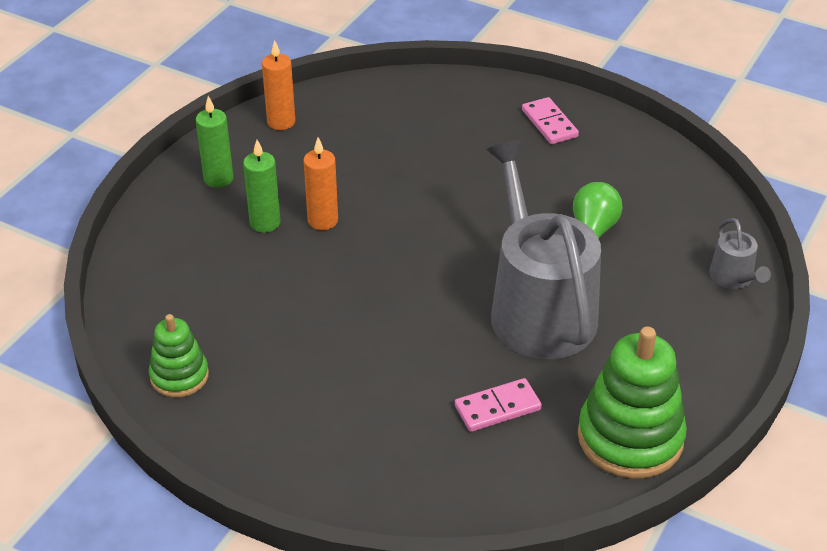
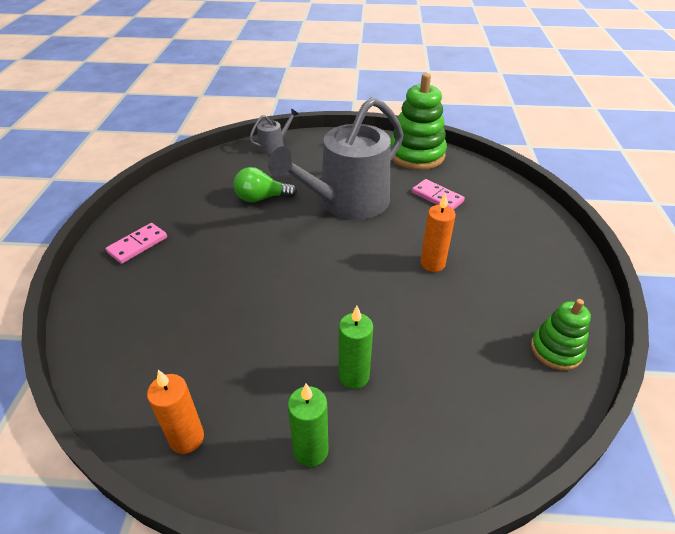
camera: 115 degrees left, 0 degrees up
orange candle [303,137,338,230] -> orange candle moved to [420,193,456,272]

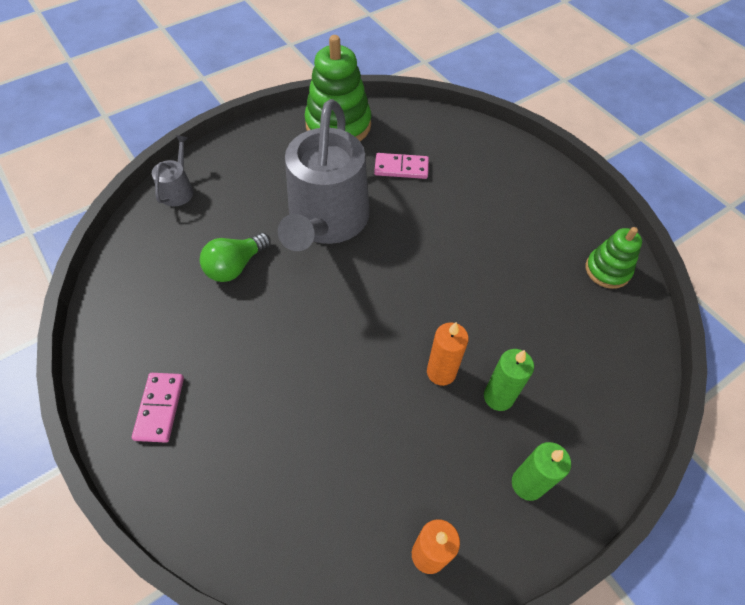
camera: 40 degrees left, 15 degrees up
orange candle [420,193,456,272] -> orange candle moved to [427,322,469,386]

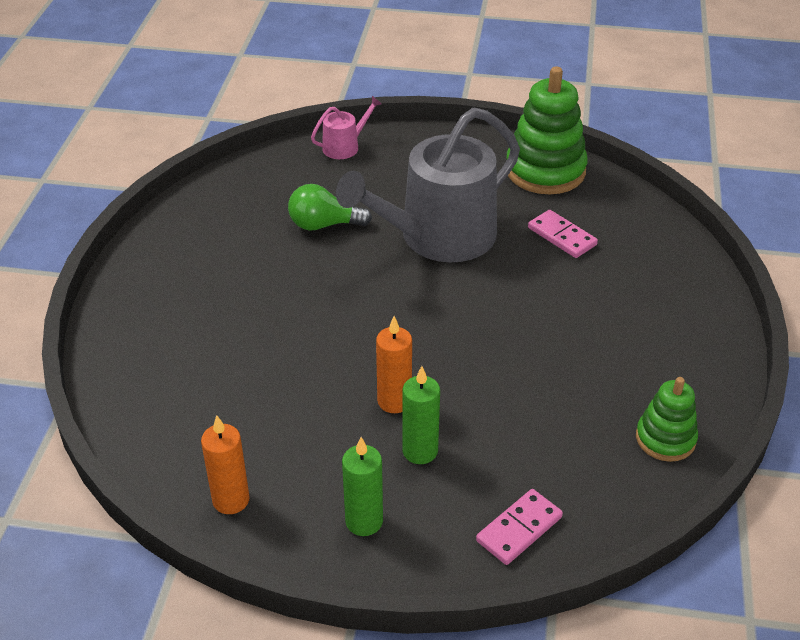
camera: 45 degrees right, 15 degrees down
pink domino [132,373,184,443] -> pink domino moved to [476,489,563,565]
grey watering can [152,135,194,207] -> pink watering can [311,96,382,159]

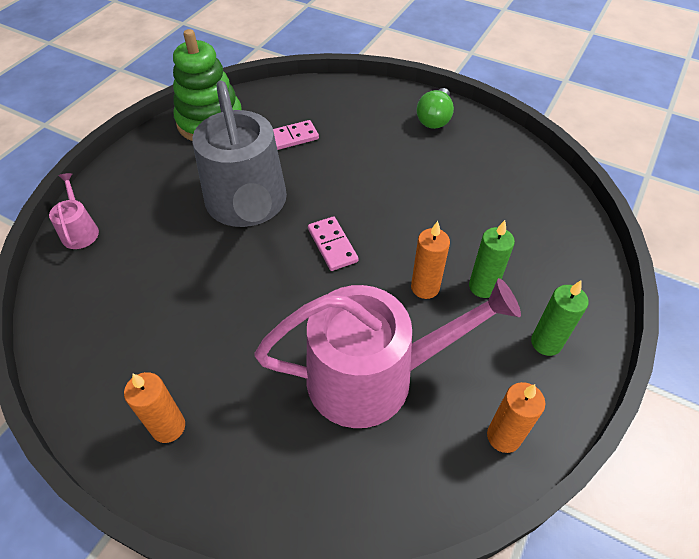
camera: 70 degrees left, 10 degrees up
green light bulb [288,184,372,231] -> green light bulb moved to [417,88,454,129]
pink domino [476,489,563,565] -> pink domino moved to [308,216,358,271]
green stacking toy [636,377,698,462] -> none
none -> orange candle [124,372,185,443]
none -> pink watering can [254,278,521,428]

